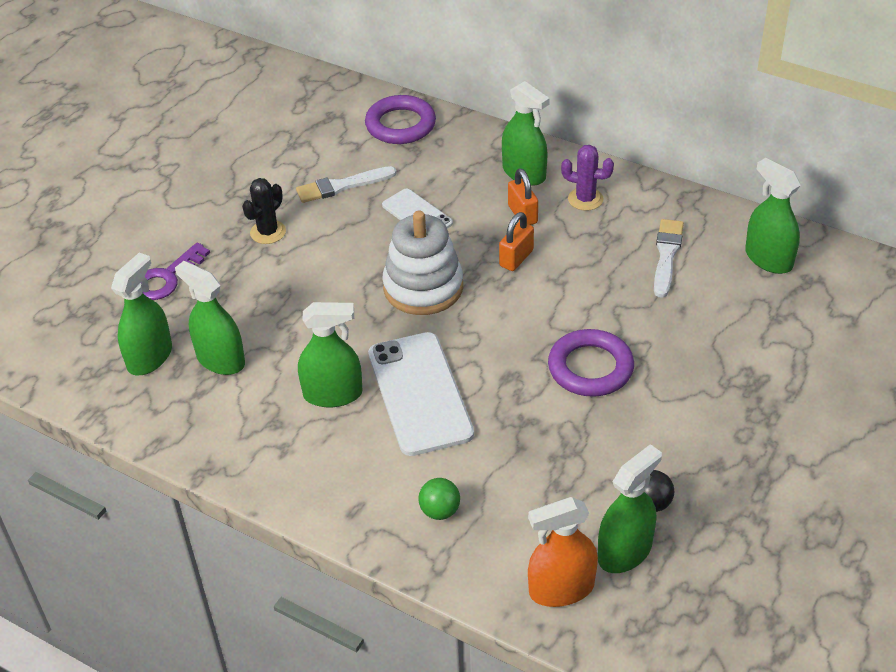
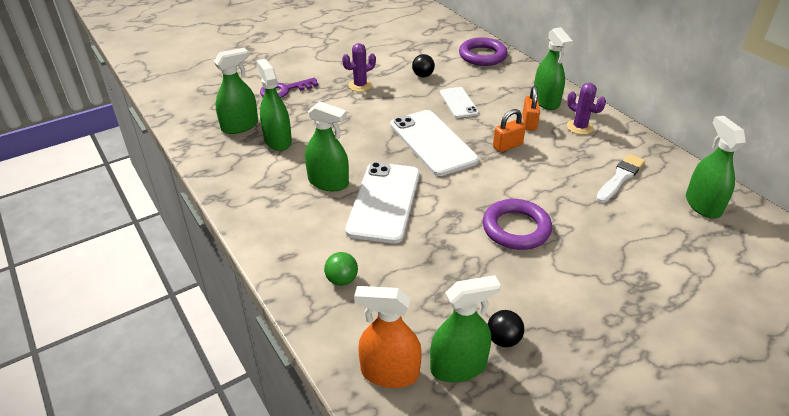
camera: 25 degrees right, 5 degrees down
black cactus [242,178,286,244] -> purple cactus [342,43,376,92]
white brush [296,166,397,203] -> black ball [412,54,435,77]
white stacking toy [382,211,463,315] -> white phone [390,110,479,176]

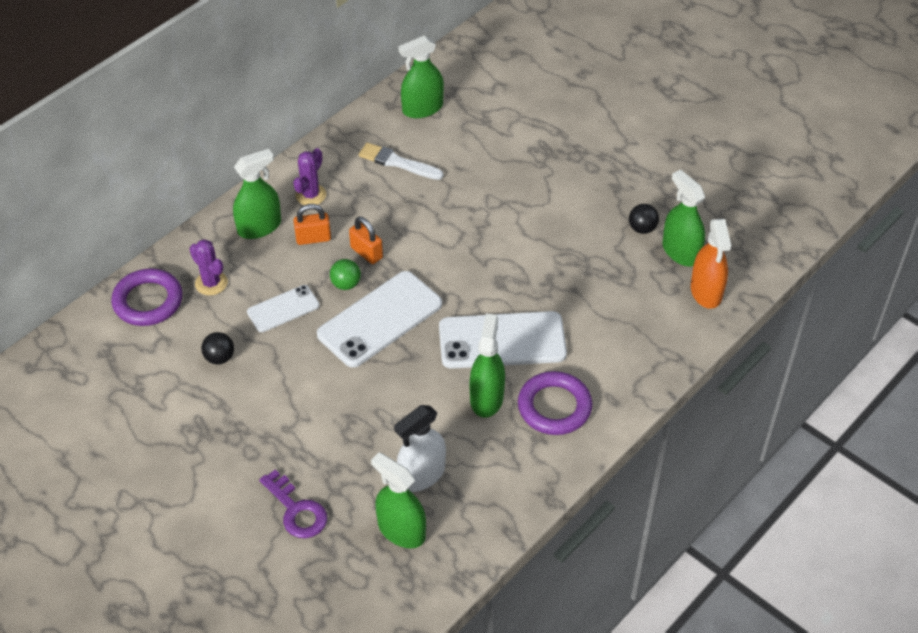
camera: 105 degrees left, 10 degrees up
green spray bottle [256,59,292,151] -> white spray bottle [394,405,446,492]
green ball [324,252,358,286] -> green ball moved to [330,259,361,290]
purple cactus [342,43,376,92] -> purple cactus moved to [190,239,228,295]
purple ring [483,199,552,250] -> purple ring moved to [518,371,592,435]

